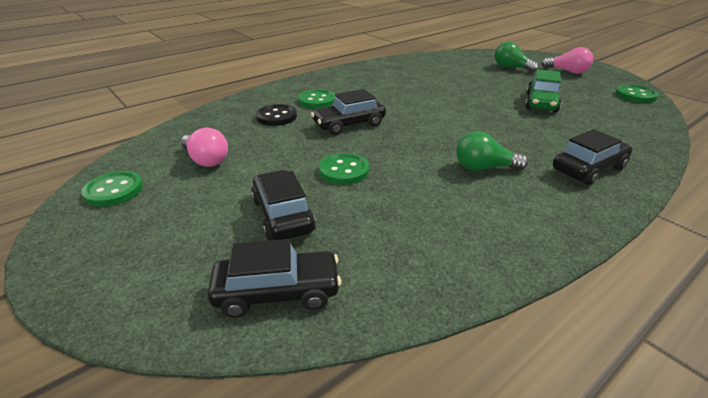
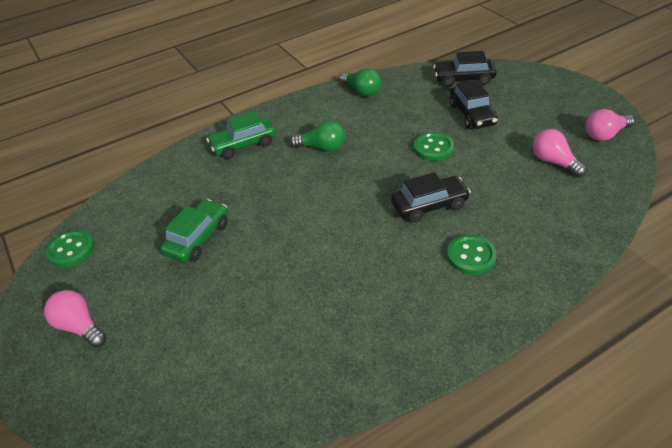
camera: 170 degrees left, 10 degrees up
green button [81,171,143,207] -> pink light bulb [586,109,635,141]
black button [256,104,297,126] -> none
green light bulb [494,41,539,72] -> green light bulb moved to [340,68,381,97]
black car [553,129,632,185] -> green car [206,111,276,159]

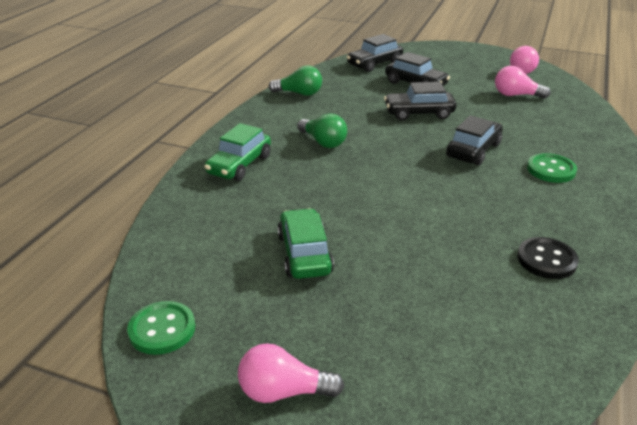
camera: 40 degrees left, 10 degrees down
green light bulb [290,120,345,152] -> green light bulb turned 75 degrees clockwise [297,113,347,148]
green button [414,132,454,161] -> black car [384,82,456,121]
none -> black button [517,237,579,279]

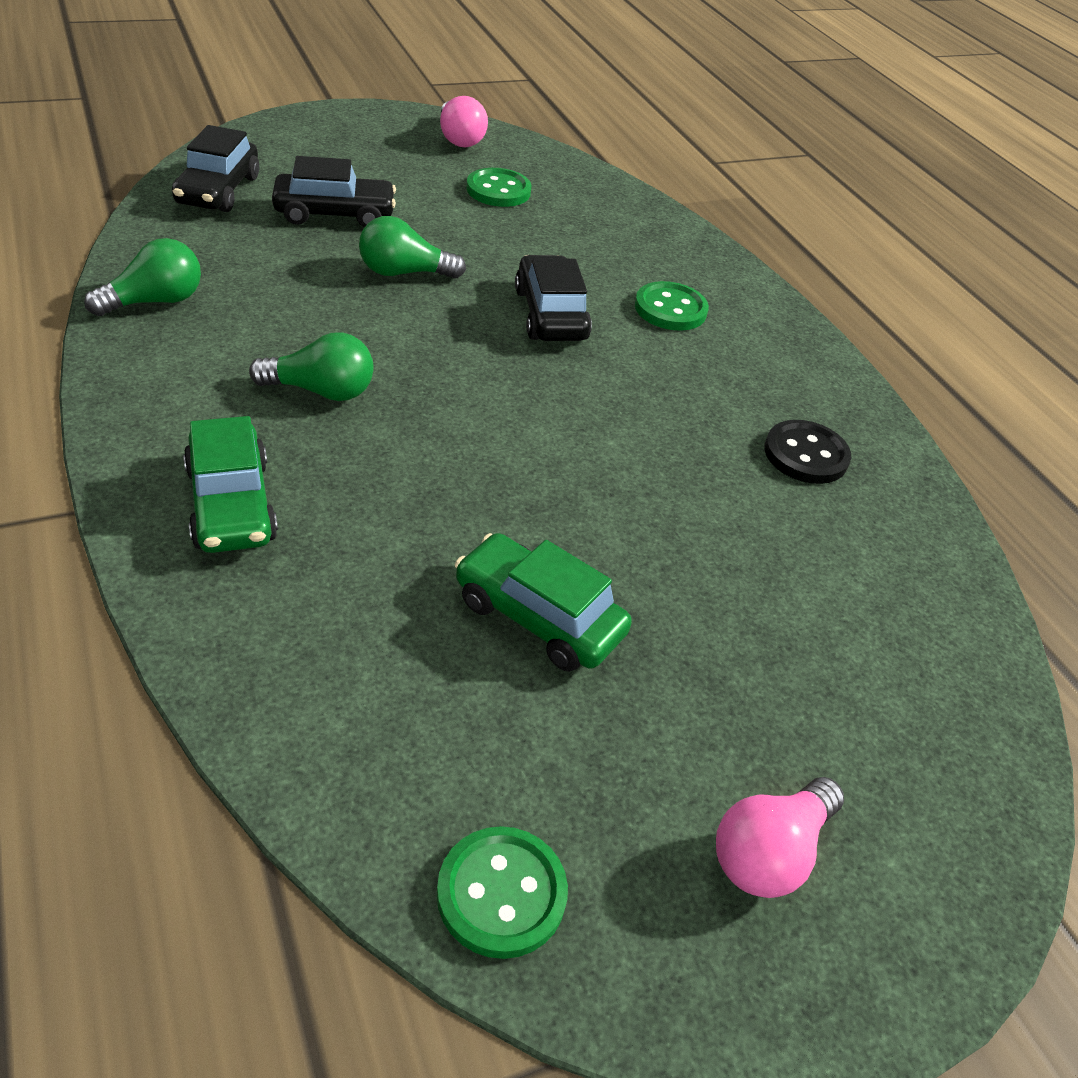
camera: 50 degrees left, 10 degrees up
black car [384,82,456,121] -> green light bulb [359,216,466,279]
pink light bulb [495,66,550,99] -> green button [466,168,531,207]

